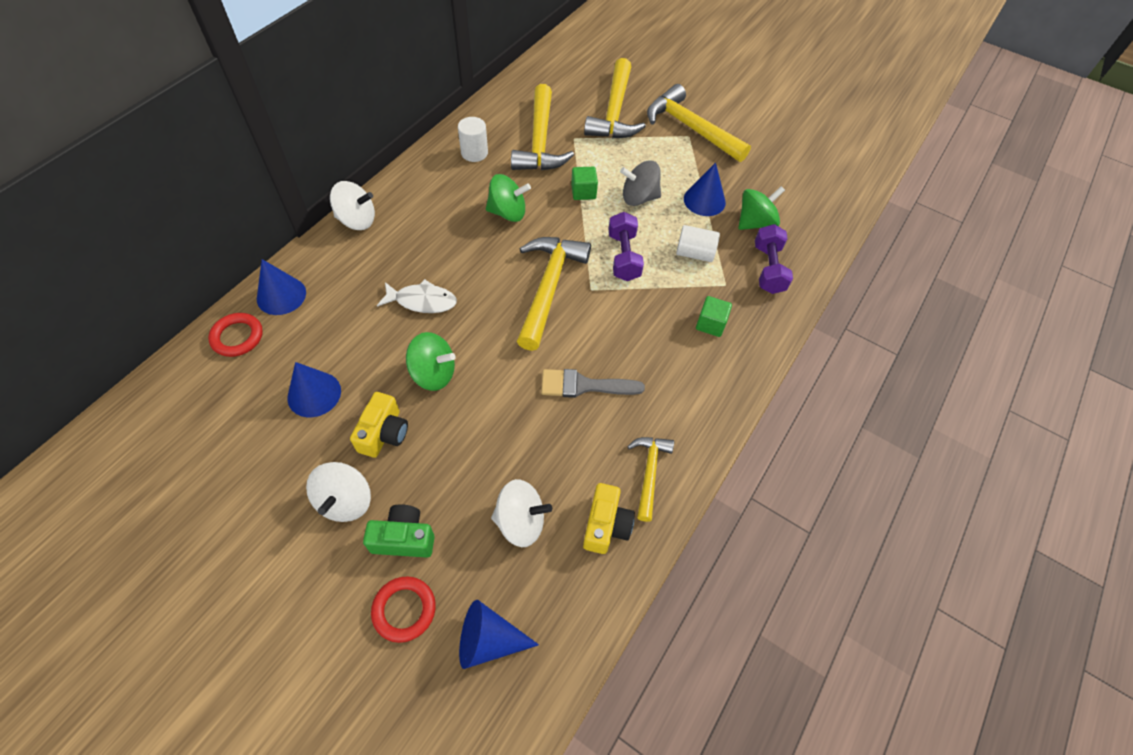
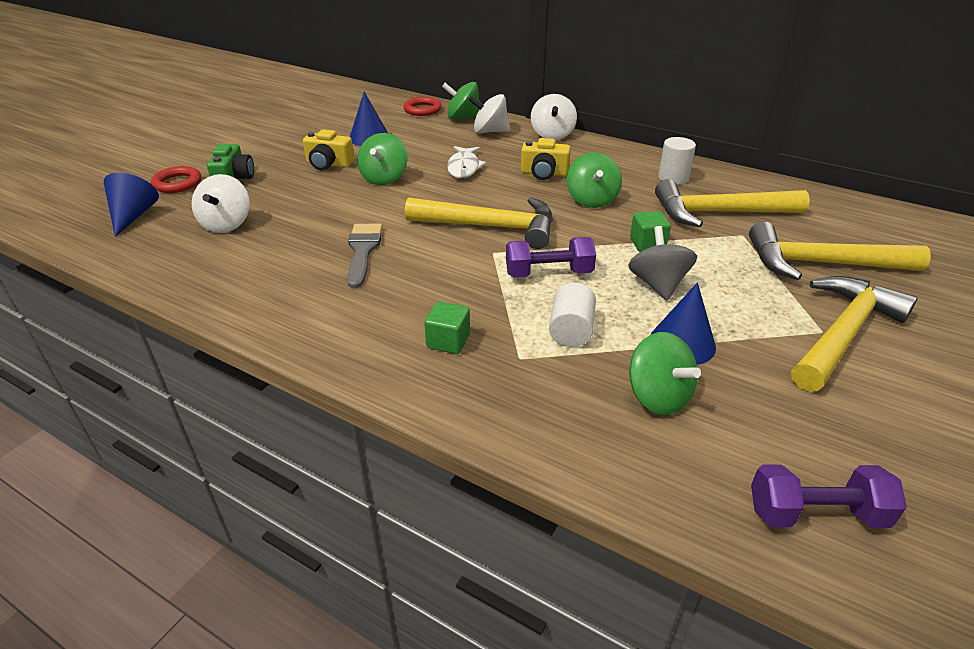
camera: 90 degrees right, 20 degrees down
blue cone [257,259,306,315] -> green spinning top [442,82,480,119]
white spinning top [306,462,371,522] -> white spinning top moved to [468,94,510,134]
yellow camera [583,483,635,554] -> yellow camera moved to [521,138,571,180]
yellow hammer [627,437,674,522] -> none
purple dumbbell [755,224,793,294] -> purple dumbbell moved to [751,465,907,528]

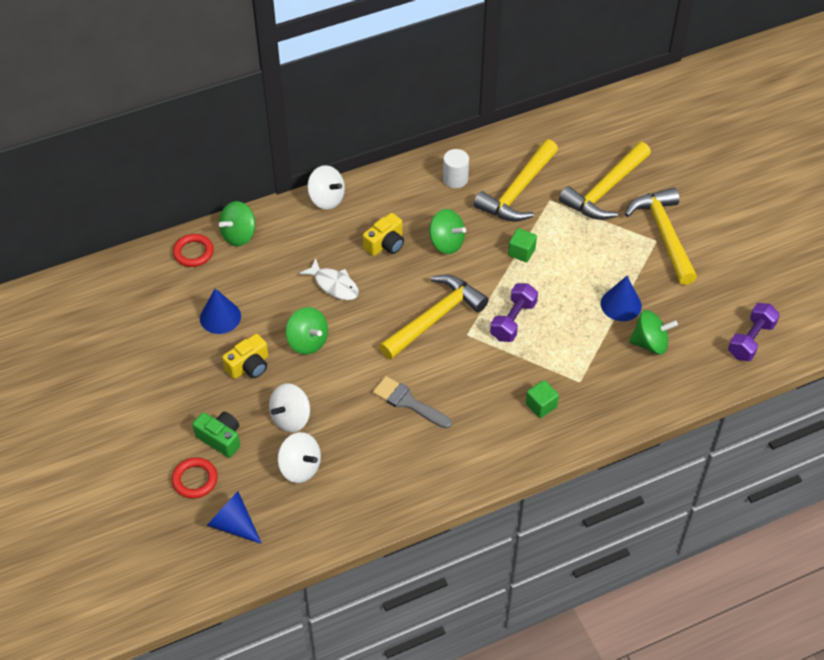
camera: 55 degrees left, 15 degrees up
white spinning top [468,94,510,134] -> white spinning top moved to [269,383,310,432]
white cylinder [549,283,596,347] -> none
grey spinning top [628,226,697,300] -> none

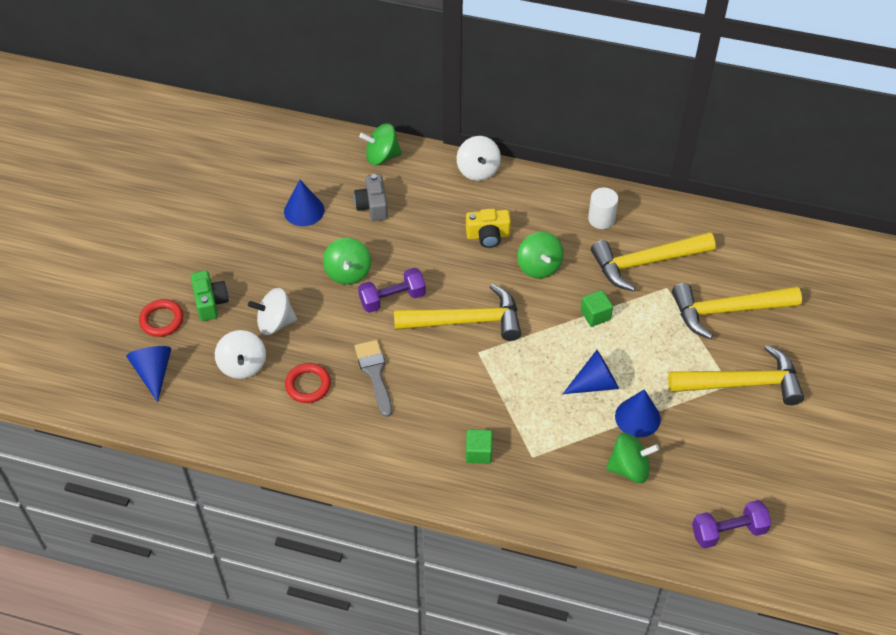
camera: 40 degrees right, 0 degrees up
red ring [173,234,214,267] -> red ring moved to [285,363,331,403]
yellow camera [222,334,268,379] -> none
white fish [299,258,359,300] -> none
purple dumbbell [490,283,538,342] -> purple dumbbell moved to [358,268,426,313]
yellow hammer [625,188,697,285] -> yellow hammer turned 60 degrees clockwise [668,345,804,405]
green spinning top [629,310,678,355] -> green spinning top turned 45 degrees counterclockwise [606,433,659,483]
none -> grey camera [354,174,388,221]
none -> blue cone [563,350,619,394]

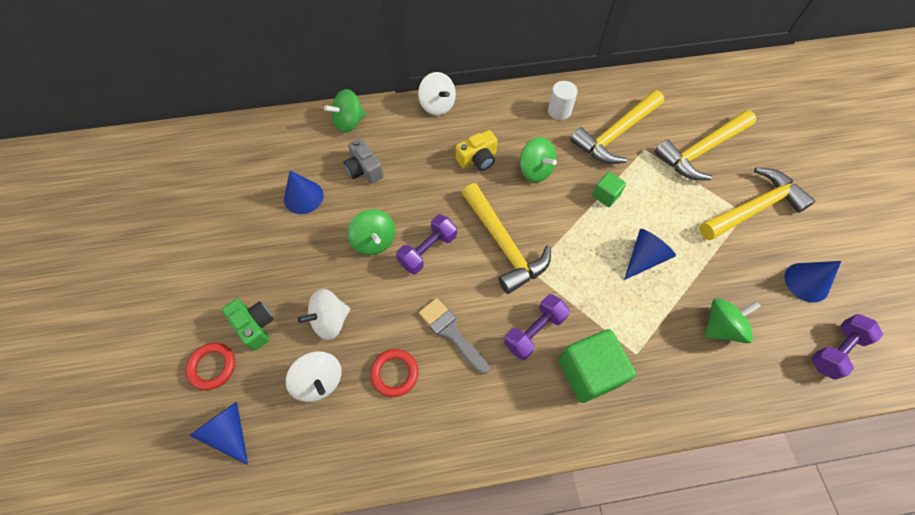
camera: 25 degrees left, 10 degrees up
yellow hammer [394,284,521,341] -> yellow hammer turned 90 degrees clockwise [462,183,551,294]
green cube [466,429,493,464] -> green cube [558,329,636,403], size x1.91
blue cone [615,389,661,437] -> blue cone moved to [784,261,841,302]
none -> purple dumbbell [504,294,570,360]

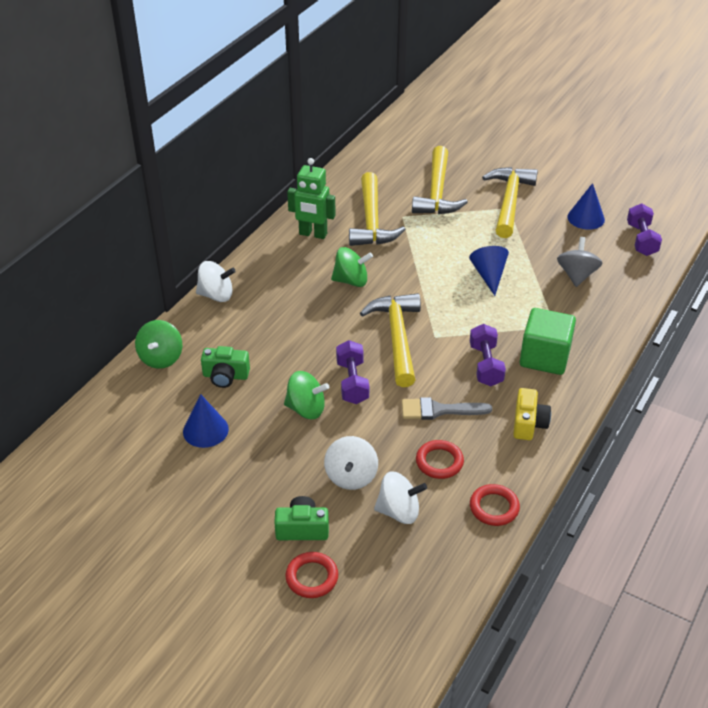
camera: 50 degrees left, 20 degrees down
blue cone [189,402,248,465] -> none
grey camera [343,138,384,184] -> green camera [201,346,250,388]
yellow camera [456,130,497,171] -> yellow camera moved to [513,388,551,440]
yellow hammer [462,183,551,294] -> yellow hammer turned 105 degrees counterclockwise [360,293,421,387]
white cylinder [548,81,578,120] -> green robot [287,158,336,239]
green cube [592,172,626,207] -> none
green spinning top [705,298,761,343] -> grey spinning top [557,237,602,287]
none -> red ring [470,484,520,526]

